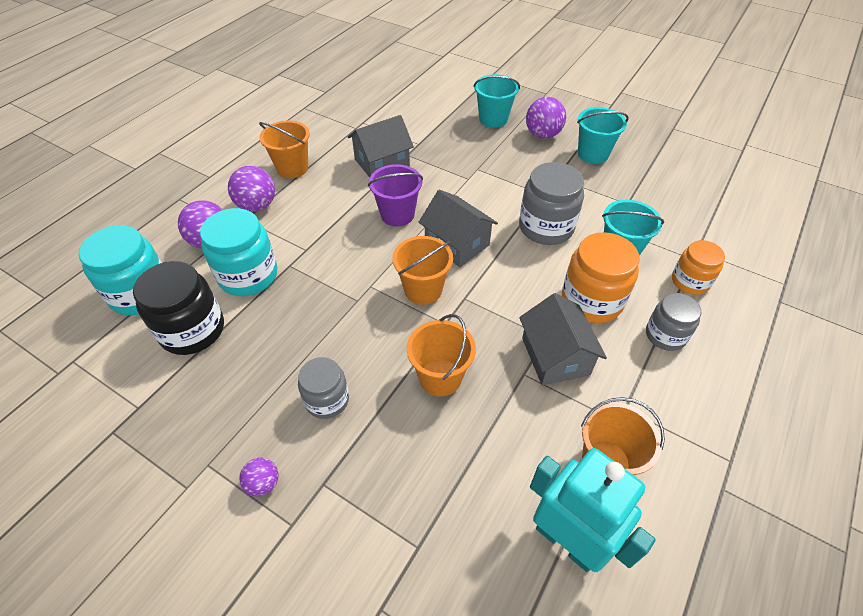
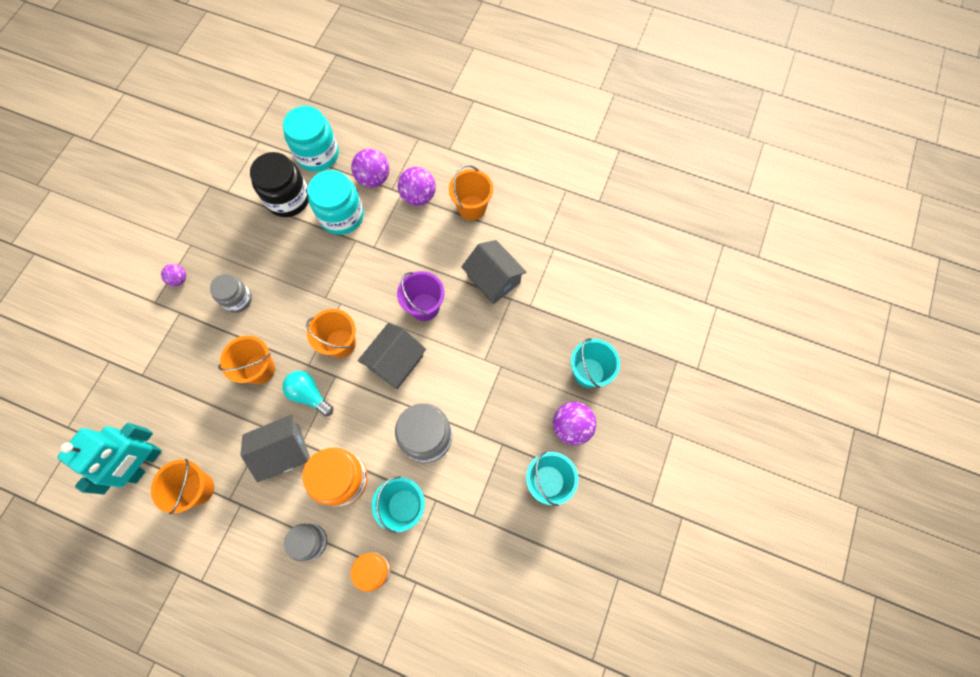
camera: 80 degrees right, 20 degrees up
none -> turquoise light bulb [282,371,333,416]

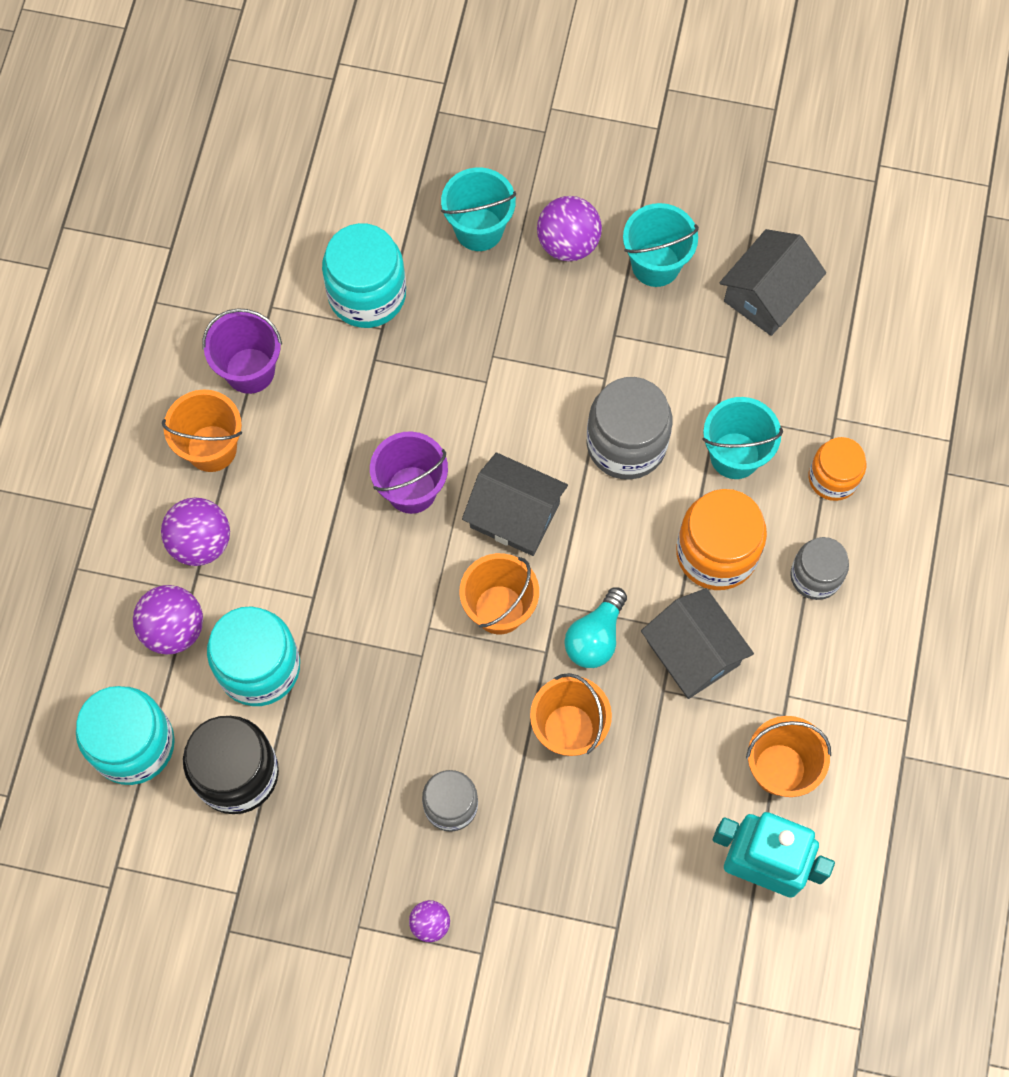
camera: 100 degrees left, 0 degrees up
grey house [461,240,527,304] -> grey house moved to [720,229,826,336]
none -> purple bucket [202,308,282,394]
none -> turquoise jar [322,223,406,328]

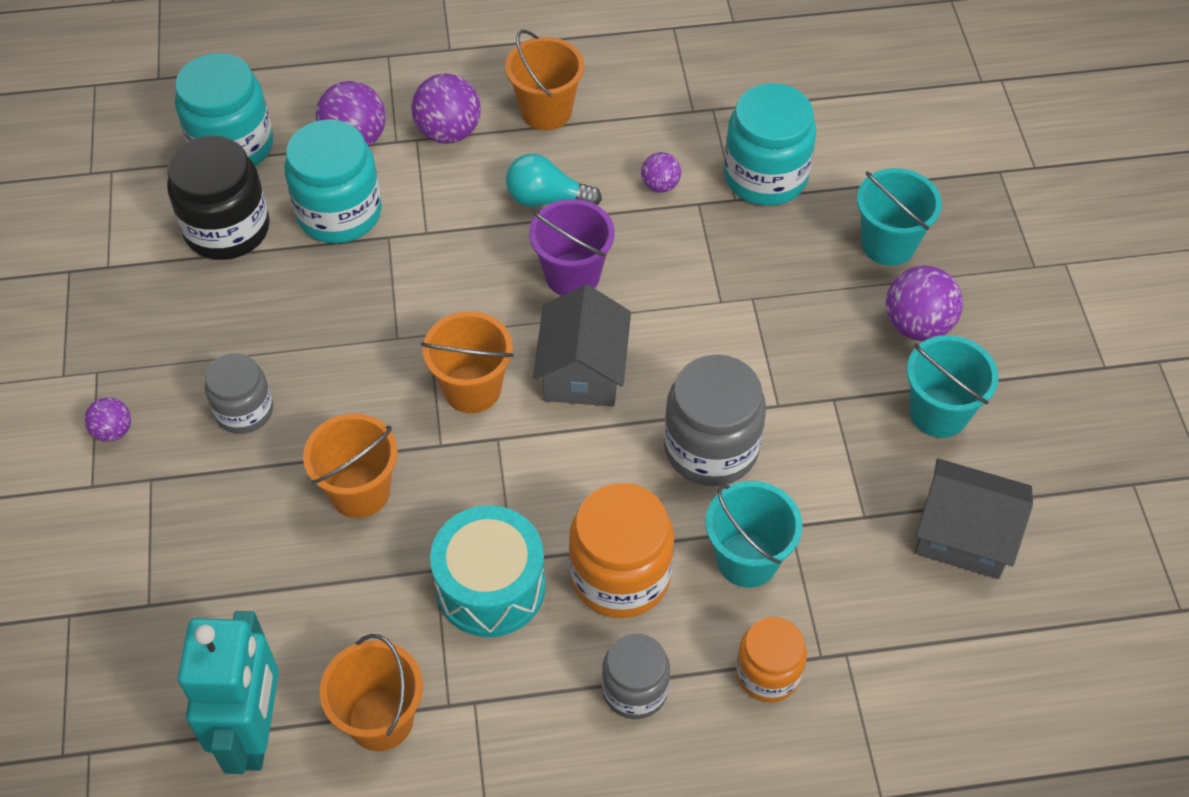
camera: 70 degrees right, 15 degrees down
purple bucket [202,308,282,394] -> none
turquoise light bulb [564,587,627,668] -> turquoise light bulb moved to [506,154,602,207]
grey house [641,588,754,699] -> turquoise drum [430,505,546,637]
none -> purple ball [641,152,681,193]

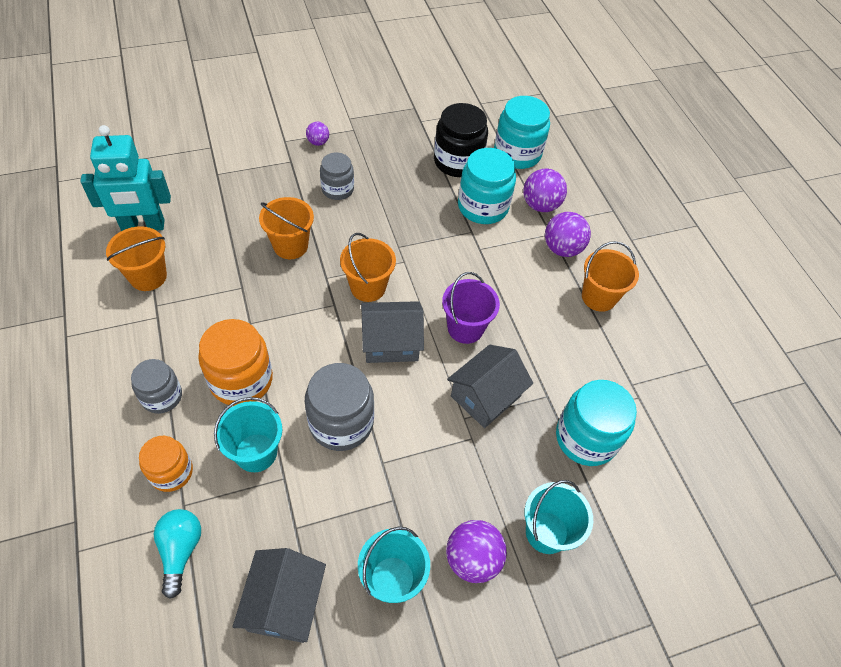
camera: 75 degrees right, 0 degrees up
turquoise drum [430,505,546,637] -> none
turquoise light bulb [506,154,602,207] -> turquoise light bulb moved to [154,509,201,599]
purple ball [641,152,681,193] -> none
none -> grey house [447,345,533,428]

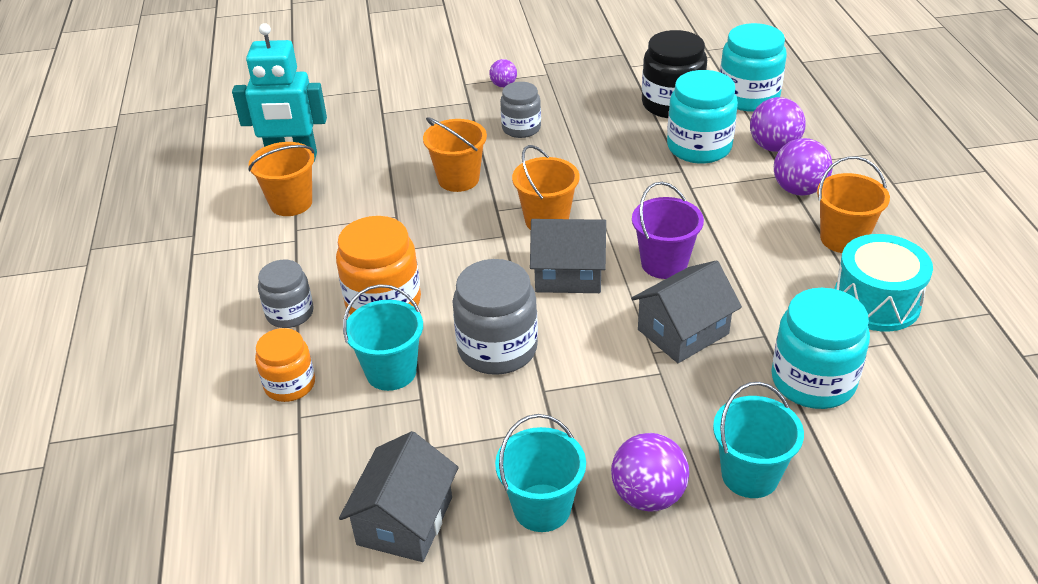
camera: 15 degrees right, 15 degrees down
turquoise light bulb [154,509,201,599] -> none
none -> turquoise drum [834,234,933,331]

